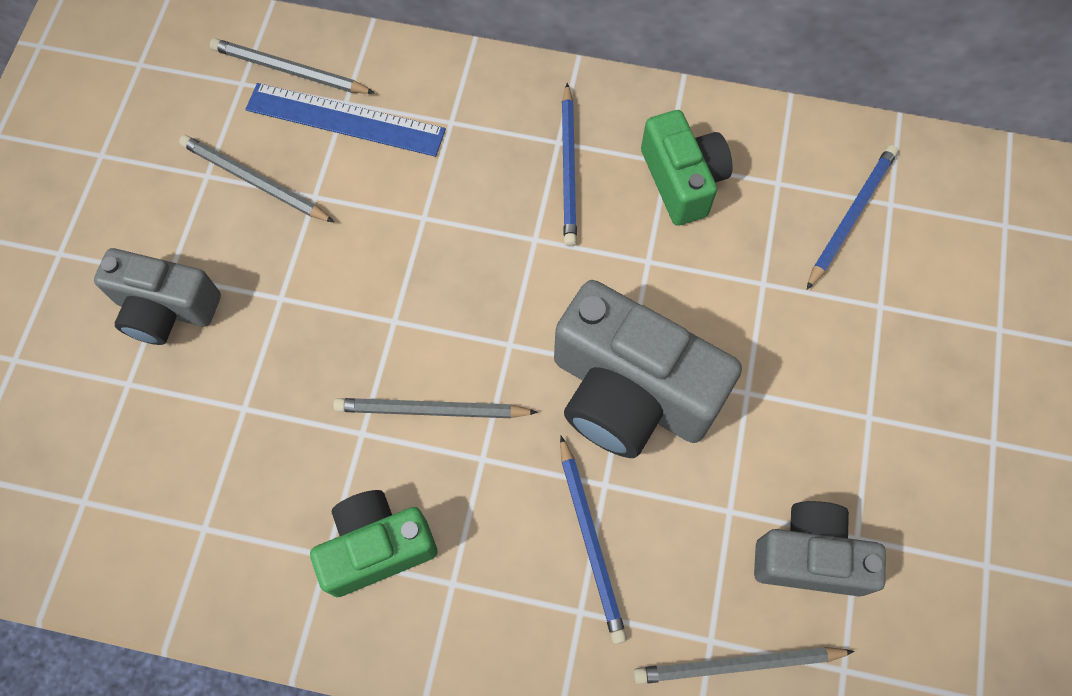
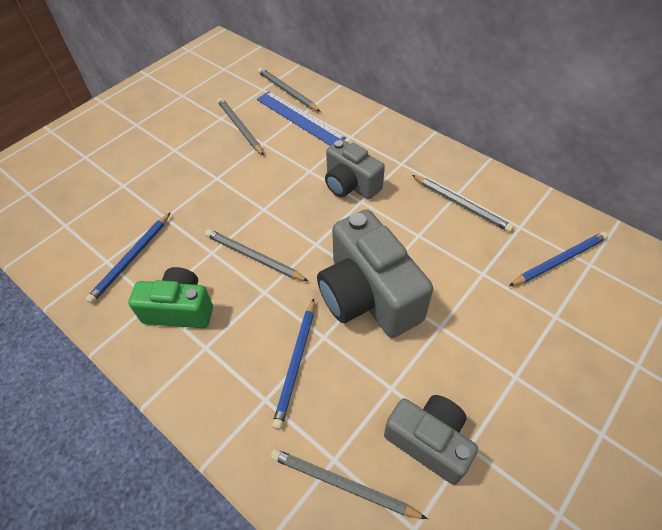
camera: 30 degrees right, 15 degrees down
grey camera [94,248,221,345] -> grey camera moved to [325,139,385,199]
blue pencil [562,83,577,247] -> blue pencil moved to [86,213,170,304]
green camera [641,110,733,226] -> grey pencil [412,175,514,232]

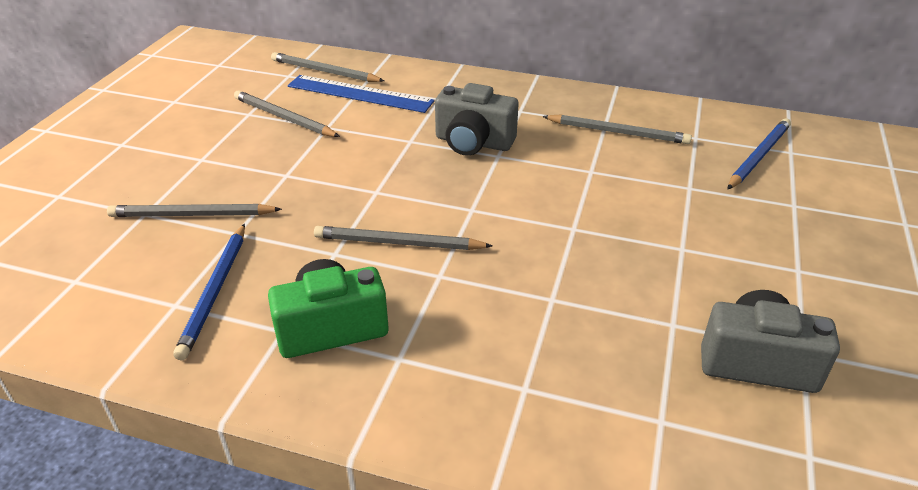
camera: 25 degrees left, 15 degrees down
grey pencil [270,449,428,519] -> grey pencil moved to [107,204,282,217]
blue pencil [272,298,314,430] -> none
grey camera [317,209,433,338] -> none

